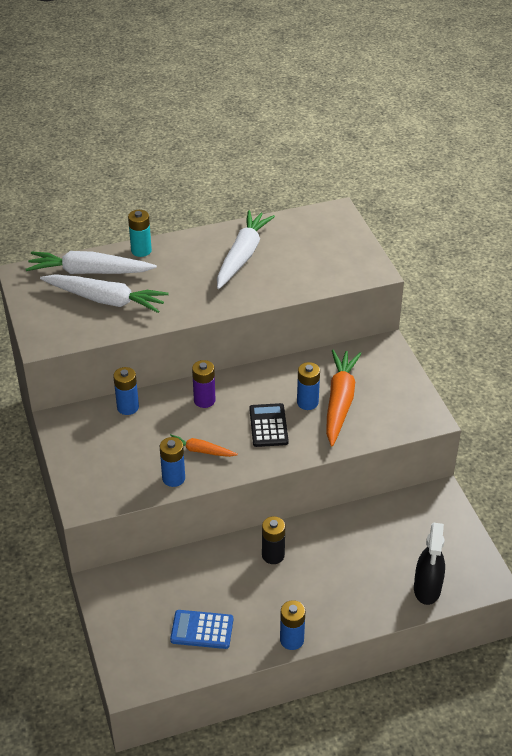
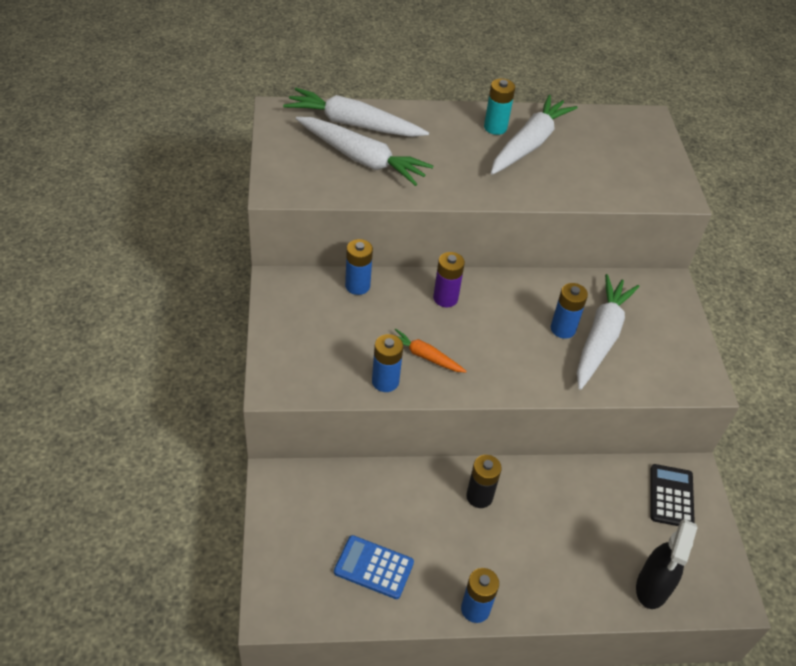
camera: 10 degrees right, 5 degrees up
turquoise battery [128,210,152,257] -> turquoise battery moved to [484,79,515,135]
black calculator [249,403,289,447] -> black calculator moved to [650,464,695,526]
orange carrot [326,349,362,446] -> white carrot [577,274,639,390]

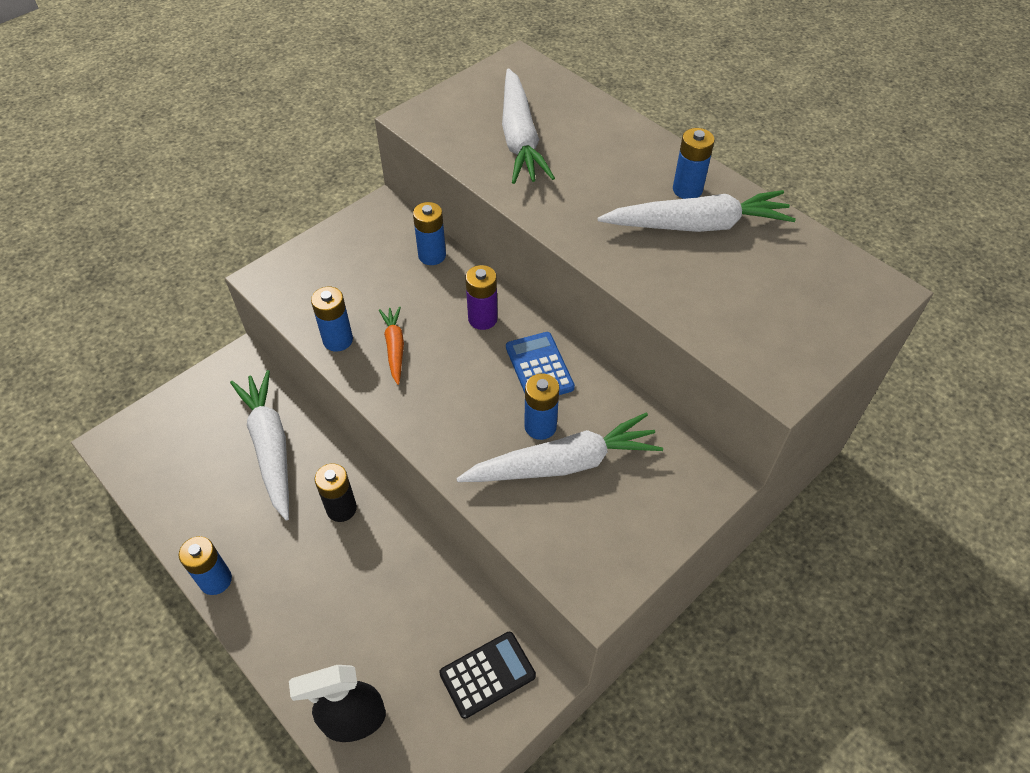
camera: 55 degrees right, 5 degrees up
white carrot [283,88,429,137] -> white carrot moved to [230,370,289,521]
blue calculator [334,535,414,599] -> blue calculator moved to [506,332,575,395]
turquoise battery [484,79,515,135] -> blue battery [673,128,715,199]

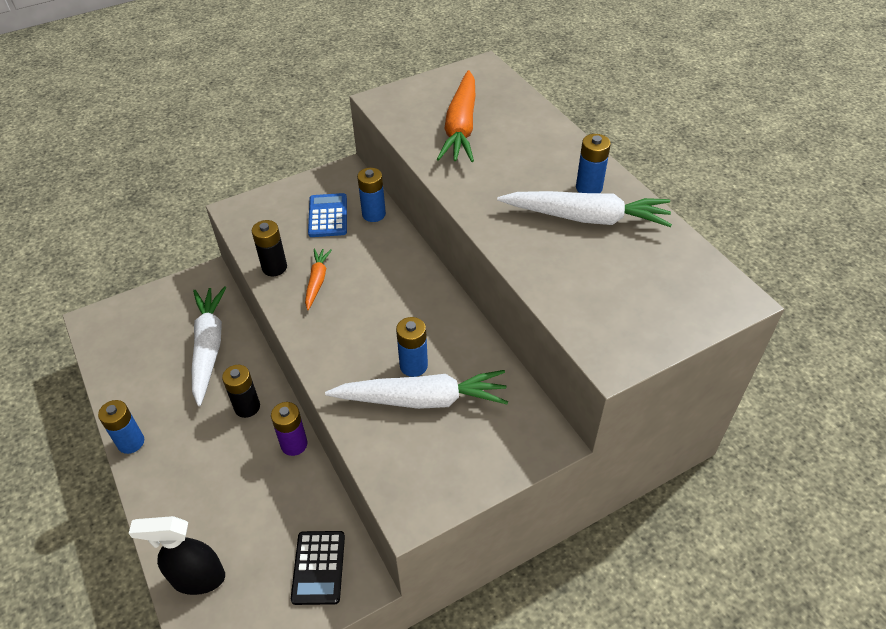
camera: 15 degrees right, 5 degrees down
blue battery [311,287,353,352] -> black battery [252,220,287,276]
black calculator [439,632,536,719] -> black calculator turned 105 degrees clockwise [291,531,345,605]
purple battery [465,265,498,330] -> purple battery moved to [271,402,308,456]
white carrot [502,68,555,184] -> orange carrot [437,70,475,162]
blue calculator [506,332,575,395] -> blue calculator moved to [308,193,347,237]

